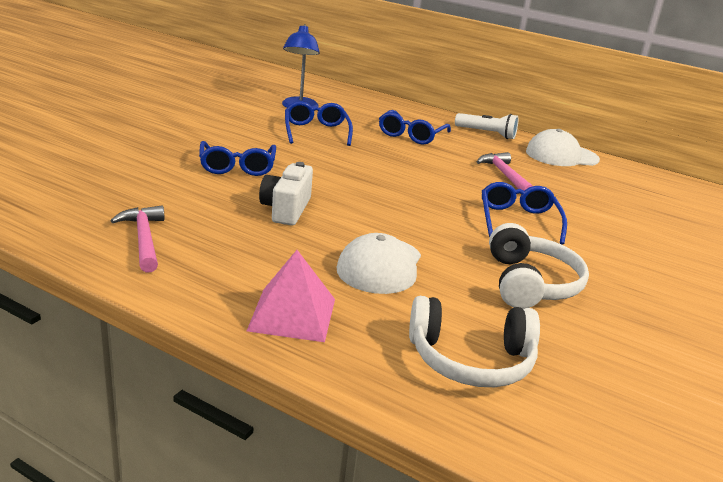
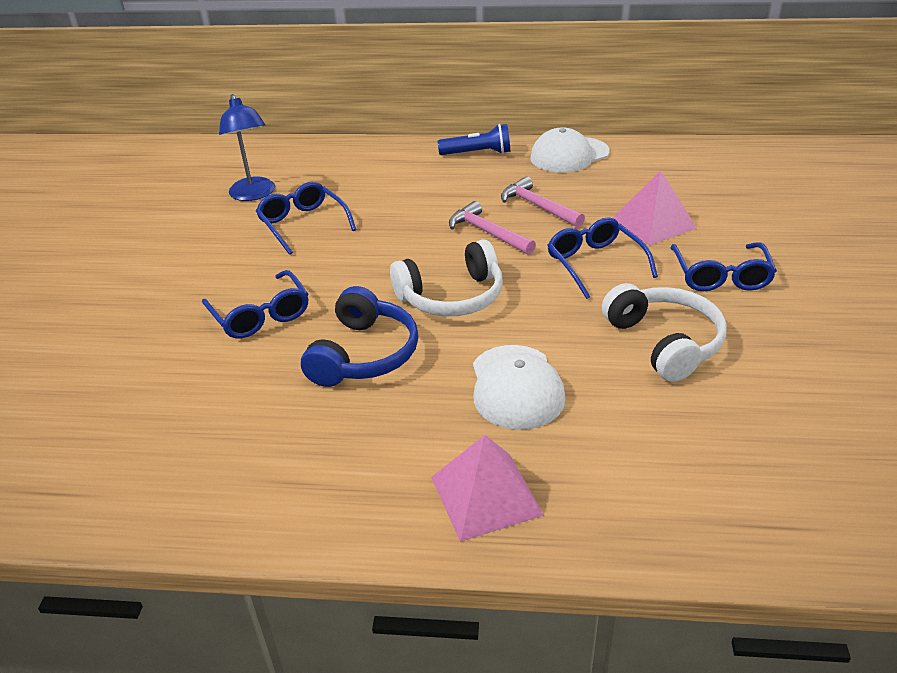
camera: 20 degrees left, 10 degrees up
pink hammer [110,206,164,273] -> pink hammer moved to [449,201,536,255]
white camera [259,162,313,226] -> blue headphones [301,286,418,387]
blue glasses [379,110,451,145] -> blue glasses moved to [670,242,777,291]
white headphones [409,296,540,387] -> white headphones moved to [390,239,503,316]
white flashlight [455,113,518,139] -> blue flashlight [438,124,510,155]
none -> pink pyramid [613,170,697,245]

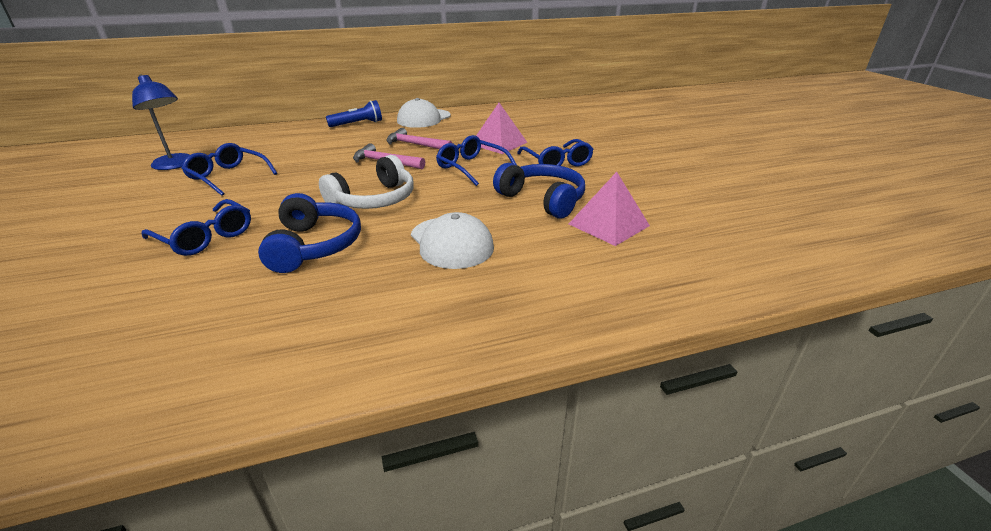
camera: 25 degrees left, 5 degrees down
pink pyramid [431,435,544,542] -> pink pyramid moved to [569,172,650,246]
white headphones [602,283,726,382] -> blue headphones [493,163,585,219]

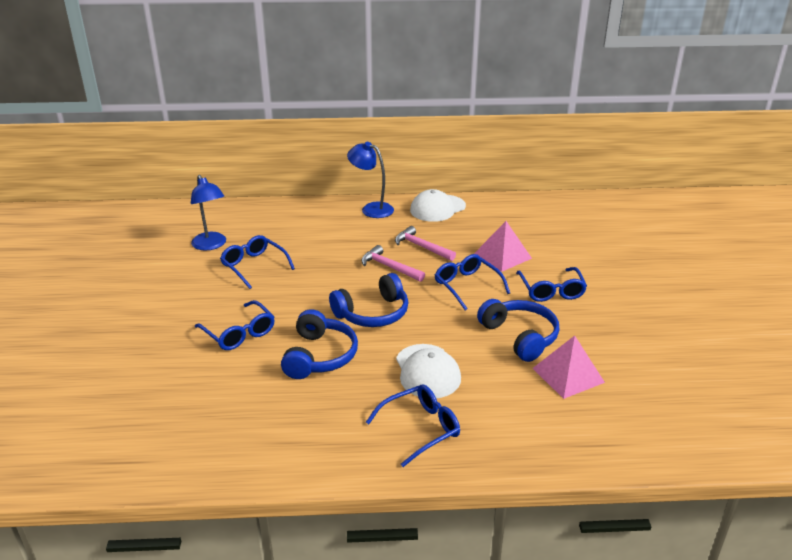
camera: 15 degrees right, 0 degrees up
white headphones [319,155,414,209] -> blue headphones [329,273,408,327]
blue flashlight [326,100,382,127] -> blue lamp [347,142,394,218]
none -> blue glasses [366,384,460,467]

